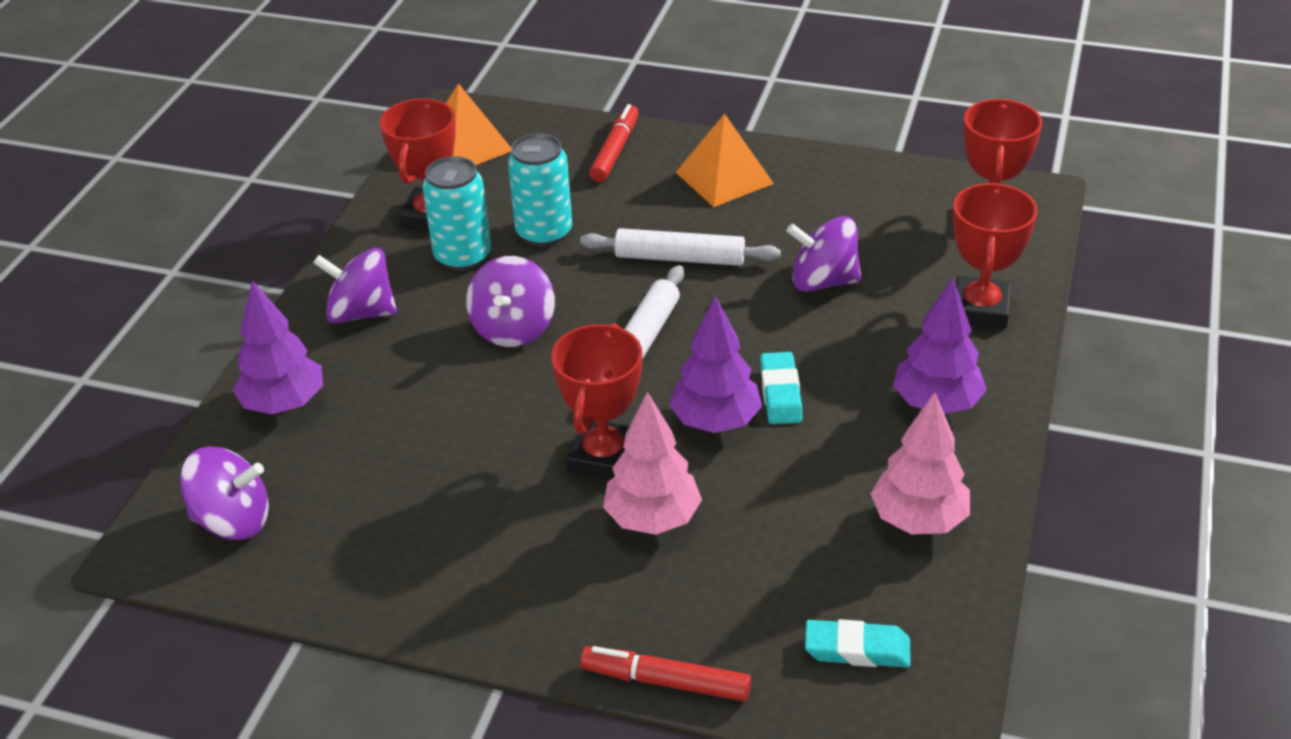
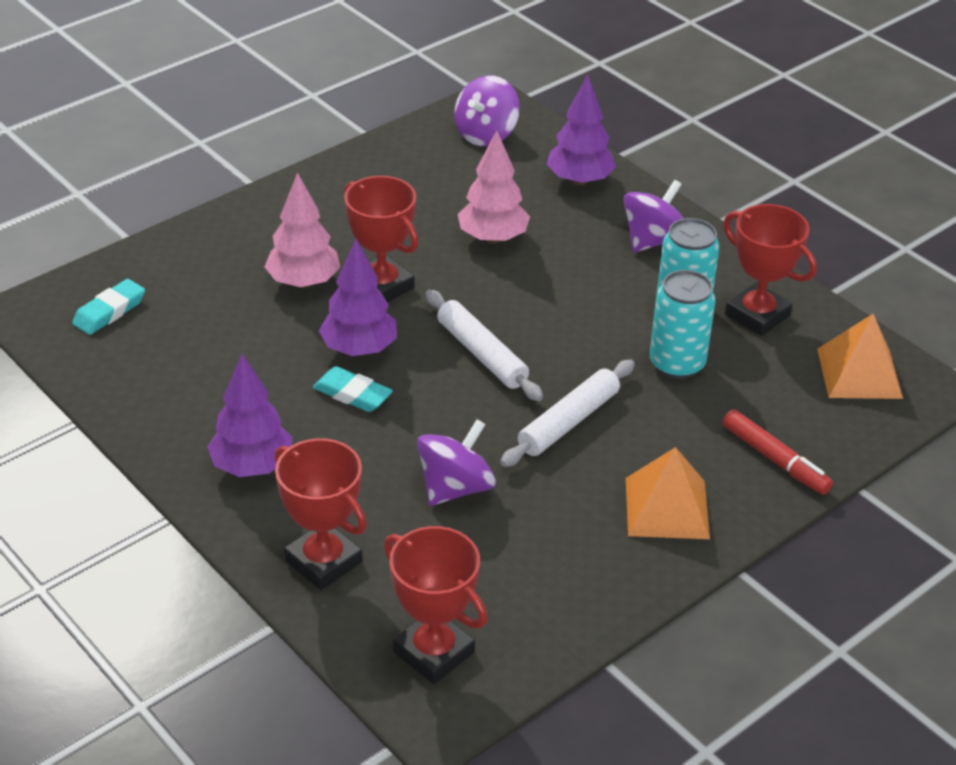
camera: 120 degrees right, 0 degrees up
purple spinning top [466,256,555,347] -> none
red marker [580,646,751,701] -> none
pink tree [870,392,970,535] -> pink tree moved to [458,130,530,244]

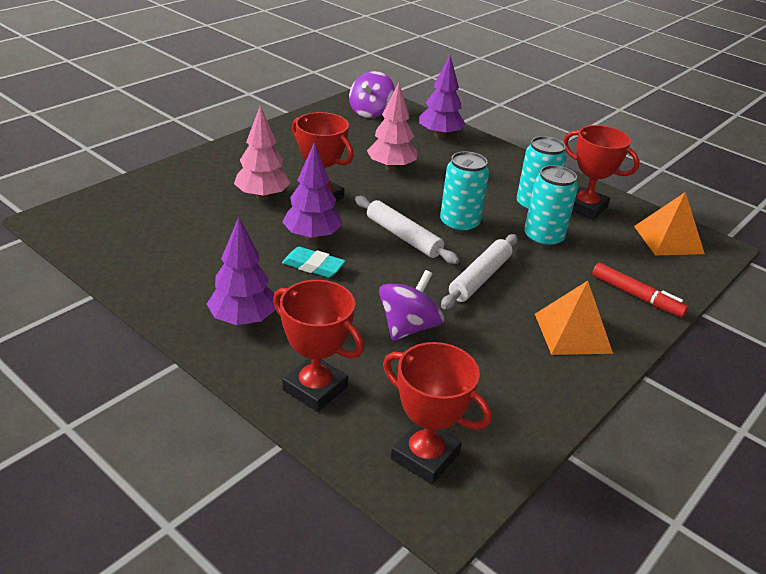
camera: 10 degrees left, 5 degrees down
turquoise eraser [72,279,145,335] -> none
purple spinning top [623,180,684,252] -> none
none -> turquoise can [440,151,489,233]

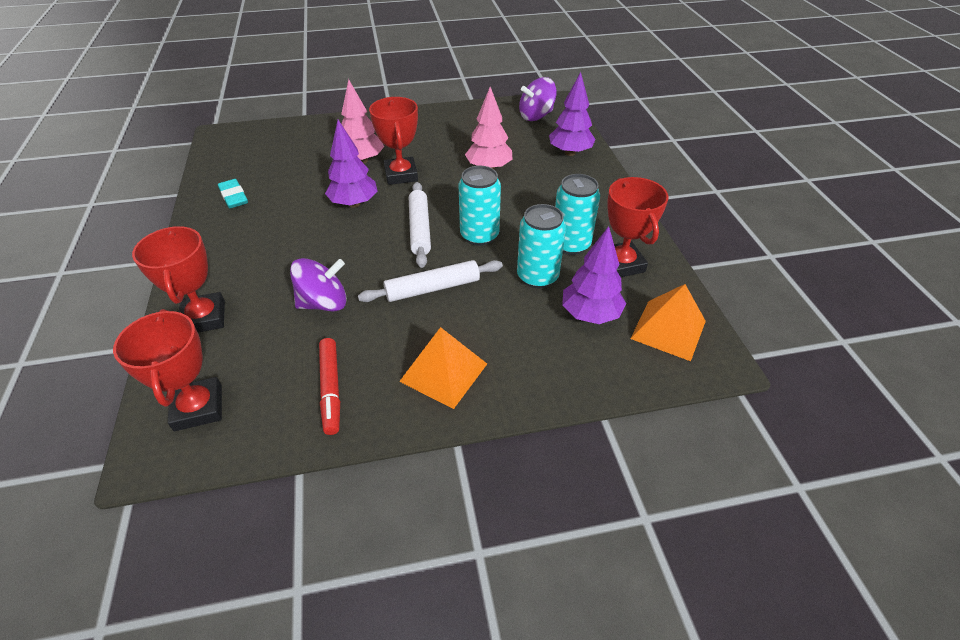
camera: 40 degrees right, 10 degrees up
purple tree [207,217,276,325] -> purple tree moved to [562,226,626,324]
turquoise eraser [282,247,346,278] -> turquoise eraser moved to [218,179,248,208]
red marker [592,263,688,318] -> red marker moved to [319,338,340,435]

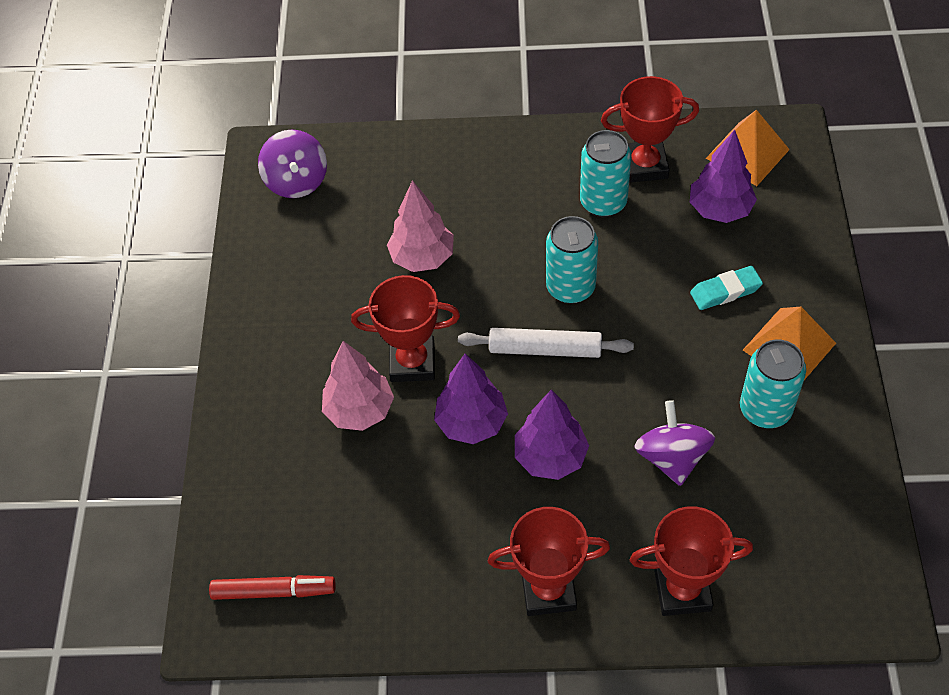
camera: 75 degrees left, 10 degrees up
red trophy [113,309,222,431] -> red trophy moved to [488,507,610,616]
turquoise eraser [218,179,248,208] -> turquoise eraser moved to [690,266,763,310]
red marker [319,338,340,435] -> red marker moved to [209,575,336,600]
white rolling pin [358,260,503,302] -> none
turquoise can [517,204,566,288] -> turquoise can moved to [740,339,806,428]
purple tree [549,72,596,156] -> purple tree moved to [515,389,589,480]

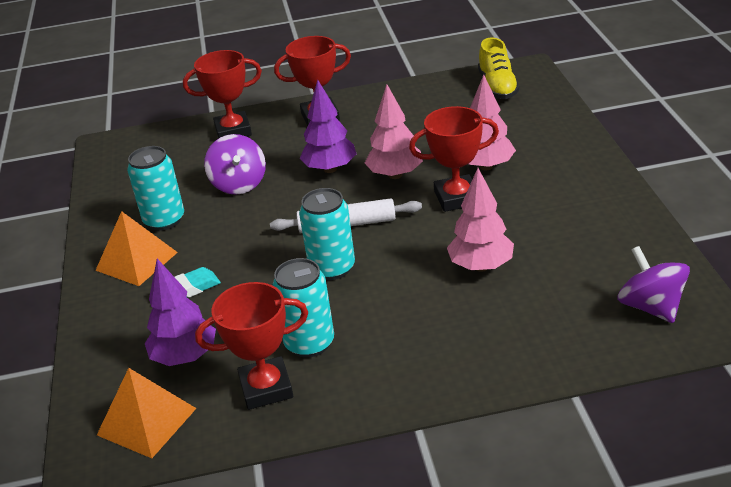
camera: 170 degrees right, 20 degrees down
red marker [209,575,336,600] -> yellow shoe [478,37,520,99]
purple tree [434,354,508,444] -> pink tree [365,84,423,179]

